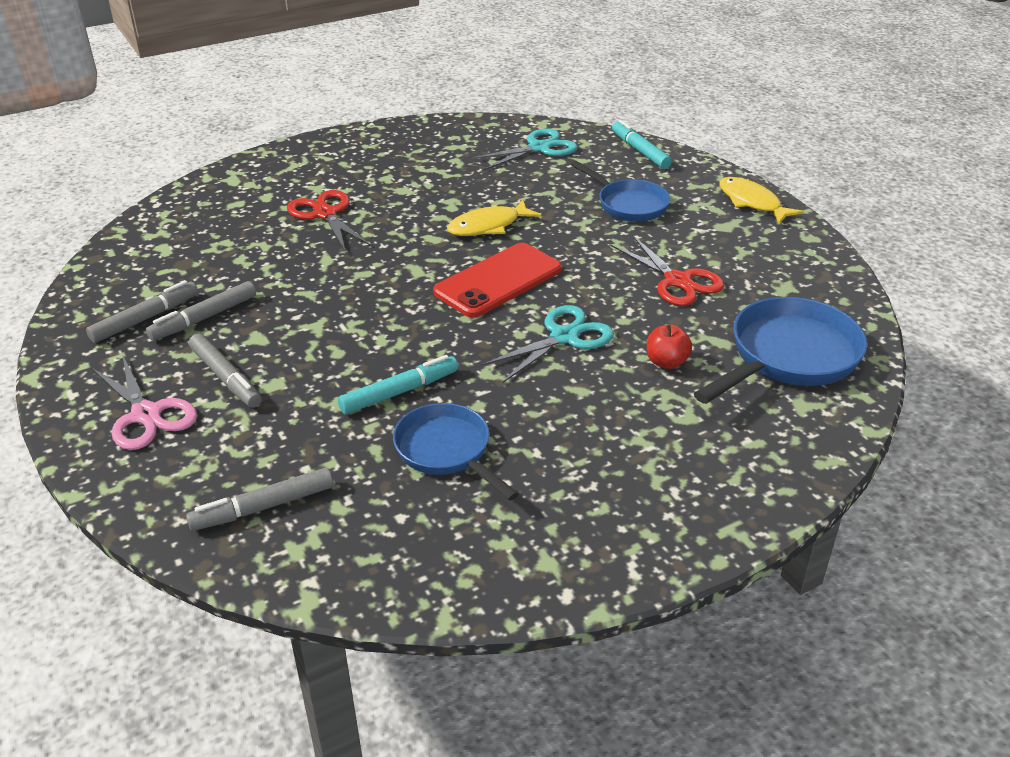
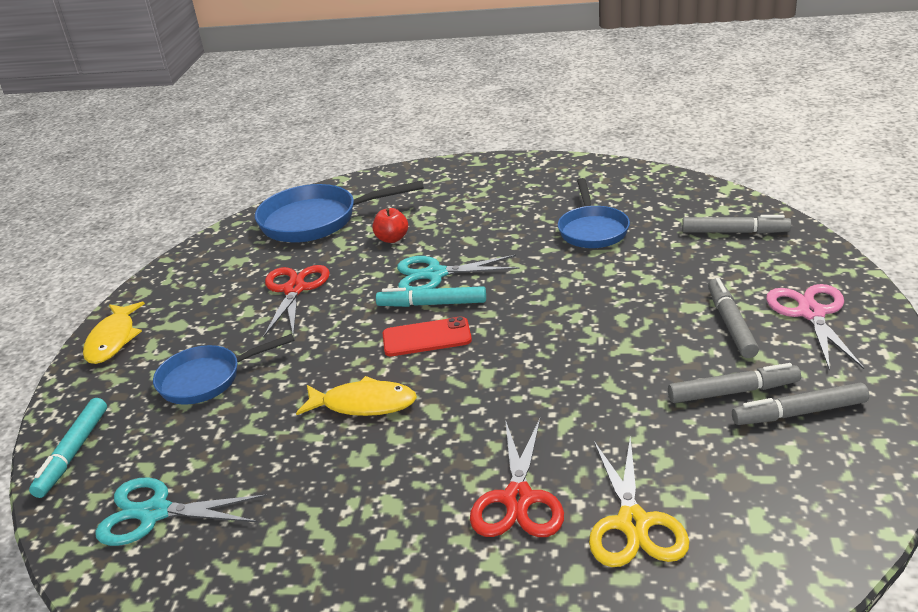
camera: 140 degrees left, 5 degrees down
turquoise marker [338,355,458,414] -> turquoise marker moved to [376,286,486,307]
red phone [433,243,562,318] -> red phone [383,316,472,356], size x0.66
blue pan [571,161,670,222] -> blue pan turned 105 degrees counterclockwise [153,334,295,405]
none -> yellow scissors [589,437,690,567]

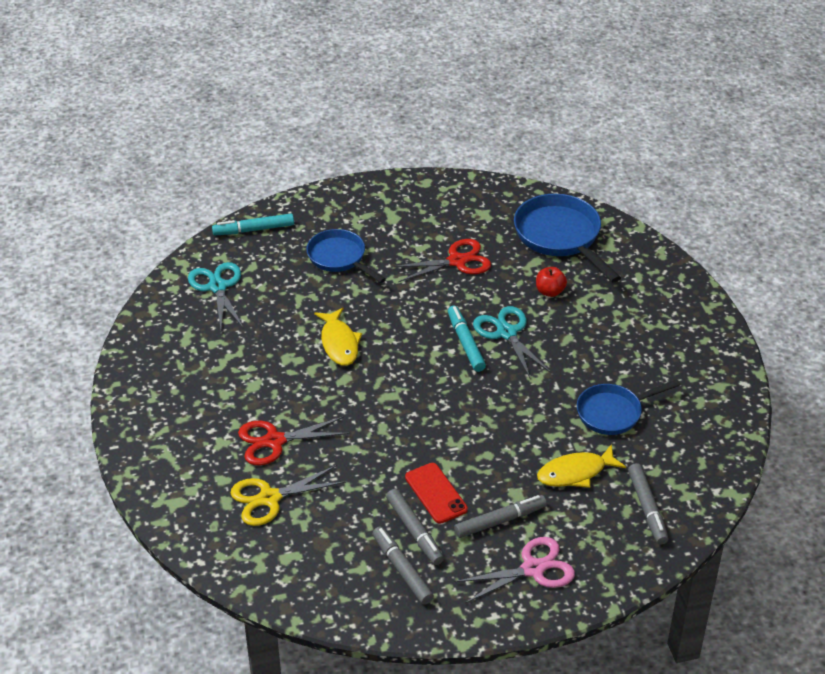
camera: 65 degrees right, 10 degrees up
yellow fish [83,302,145,364] -> yellow fish moved to [537,444,626,488]
red phone [383,316,472,356] -> red phone moved to [405,463,468,524]

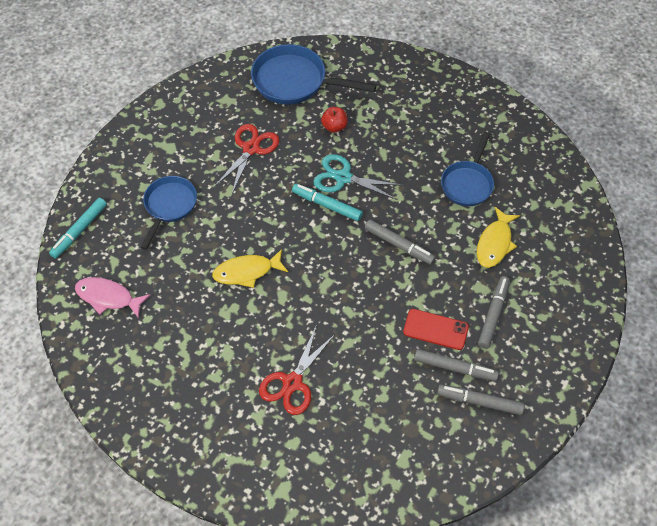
camera: 45 degrees left, 15 degrees up
turquoise scissors [188,262,243,329] -> pink fish [75,277,150,319]
yellow scissors [230,465,346,526] -> none
blue pan [306,229,386,283] -> blue pan turned 105 degrees clockwise [140,176,197,250]
yellow fish [314,308,362,366] -> yellow fish turned 135 degrees clockwise [212,249,288,288]
pink scissors [454,537,575,603] -> none
grey marker [628,463,668,544] -> grey marker moved to [365,219,436,264]

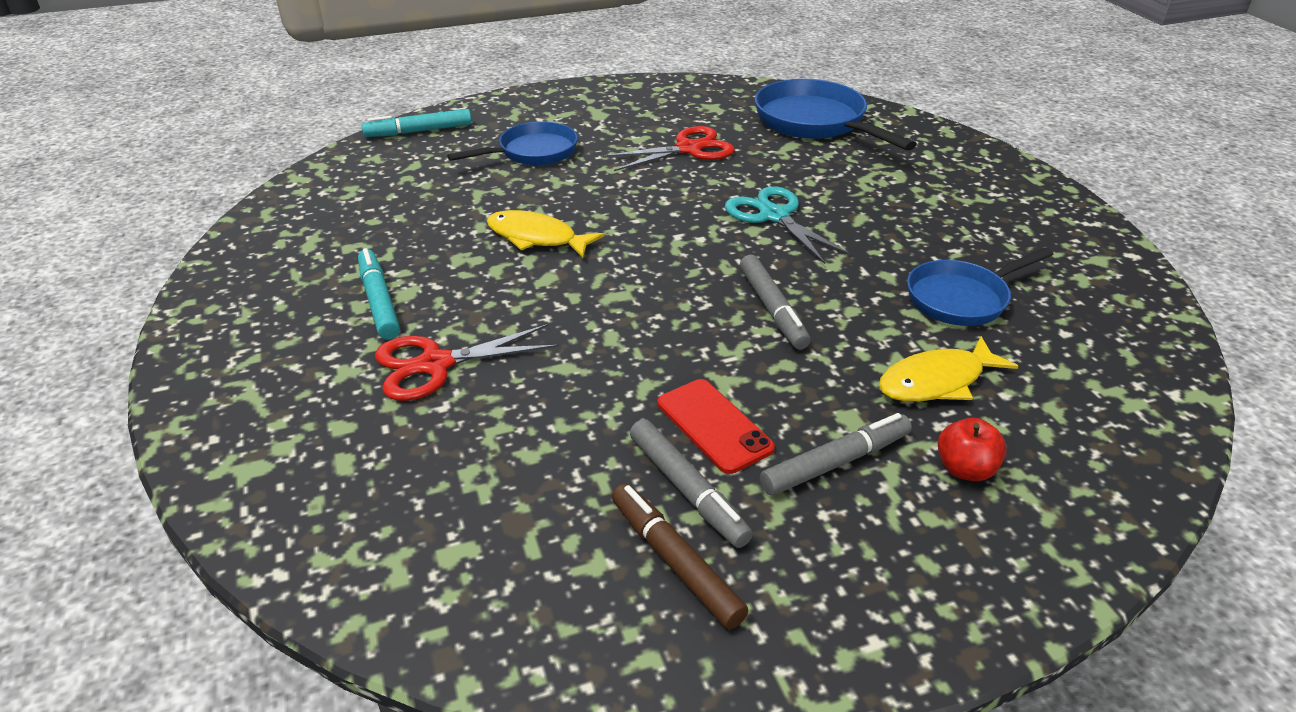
camera: 40 degrees right, 20 degrees down
pink fish [75,277,150,319] -> none
turquoise marker [292,184,363,221] -> turquoise marker moved to [358,248,400,340]
red apple [321,107,347,133] -> red apple moved to [938,418,1007,481]
grey marker [437,384,525,415] -> brown marker [612,484,748,629]

